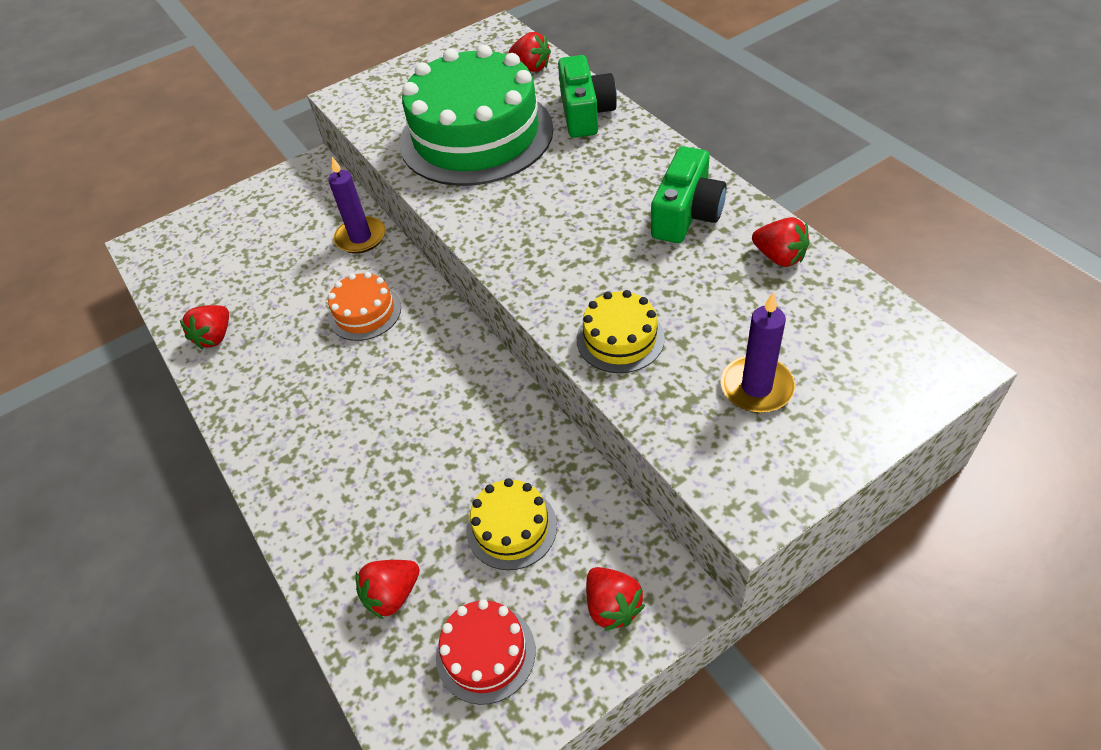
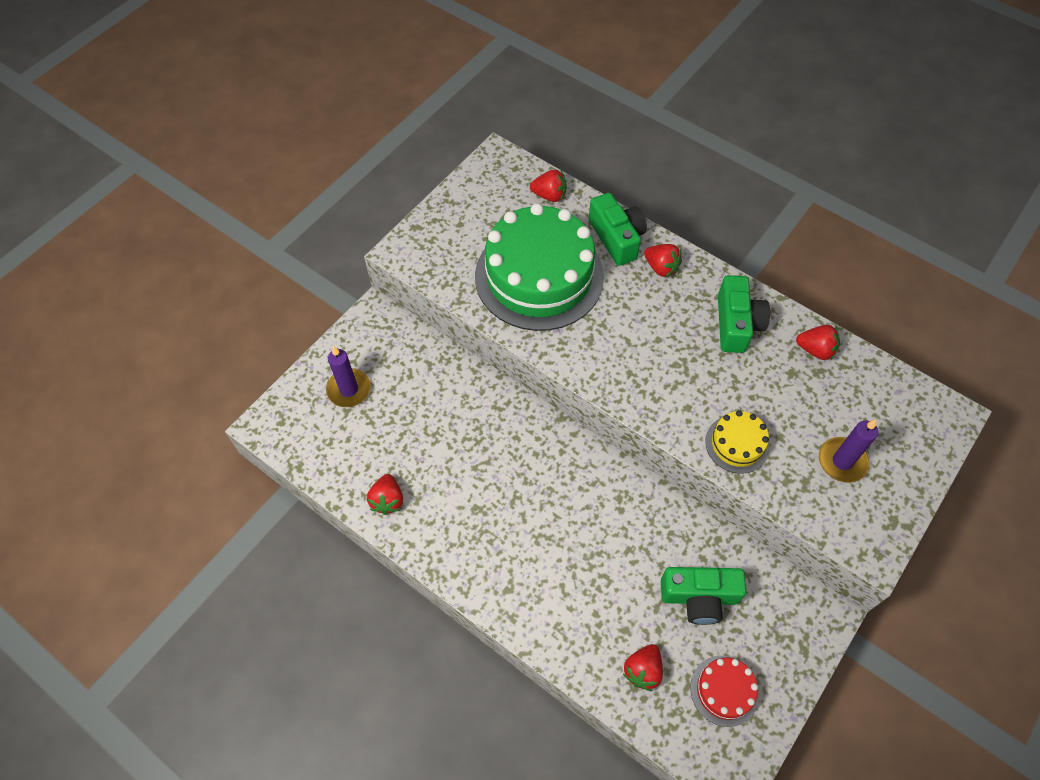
camera: 25 degrees left, 10 degrees up
purple candle [328,157,385,253] -> purple candle moved to [326,346,371,407]
orange cake [328,272,401,341] -> none
yellow cake [467,478,557,570] -> green camera [661,567,746,625]
red strawberry [586,567,645,631] -> red strawberry moved to [644,244,682,277]

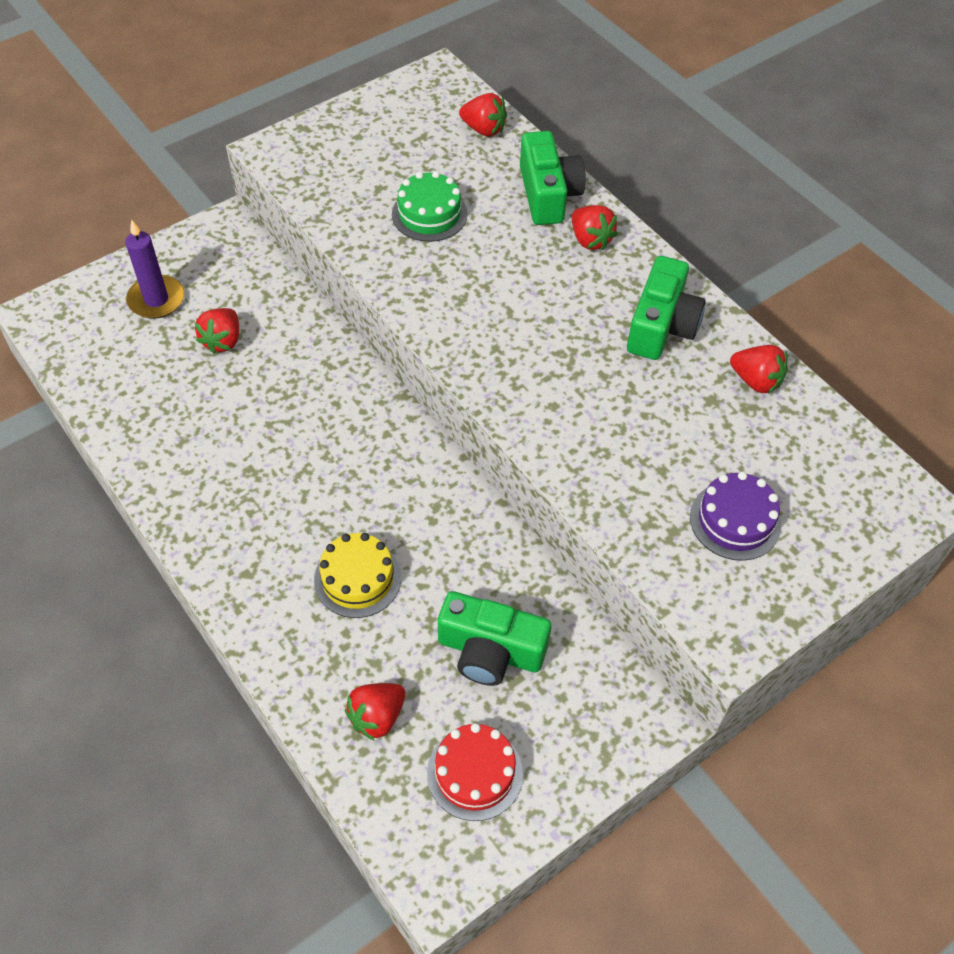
camera: 15 degrees right, 5 degrees down
red strawberry [367,474,403,515] -> red strawberry moved to [195,308,239,354]
green cake [475,203,604,331] -> green cake [392,171,468,242], size x0.44
yellow cake [705,410,770,474] -> yellow cake moved to [314,533,401,618]
purple candle [819,419,878,483] -> purple cake [690,472,781,561]

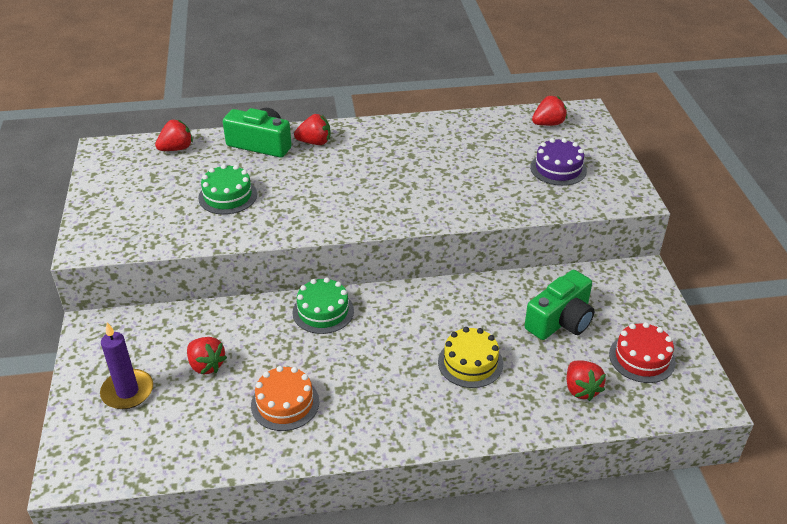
camera: 60 degrees left, 15 degrees down
green camera [627,256,706,360] -> none
red strawberry [730,345,788,394] -> red strawberry moved to [532,96,567,126]
none -> orange cake [251,366,319,431]
none -> green cake [292,277,354,334]

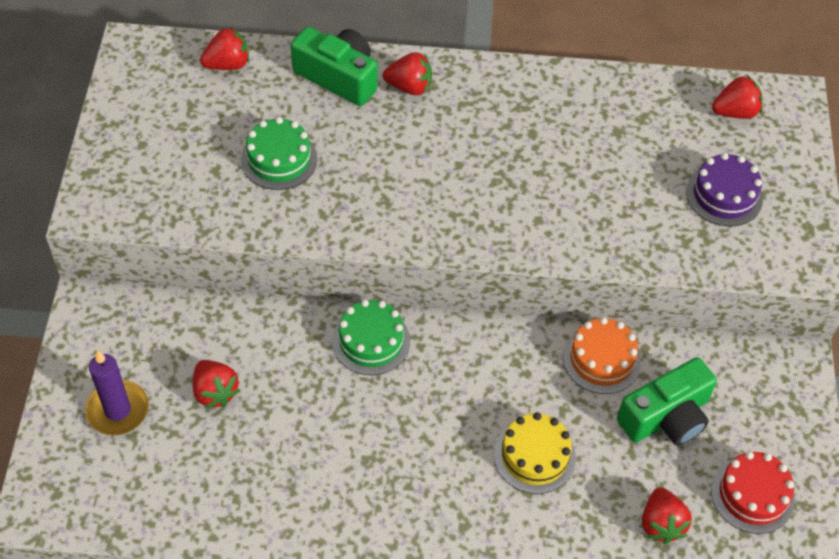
camera: 10 degrees right, 15 degrees up
orange cake [251,366,319,431] -> orange cake moved to [563,317,641,394]

